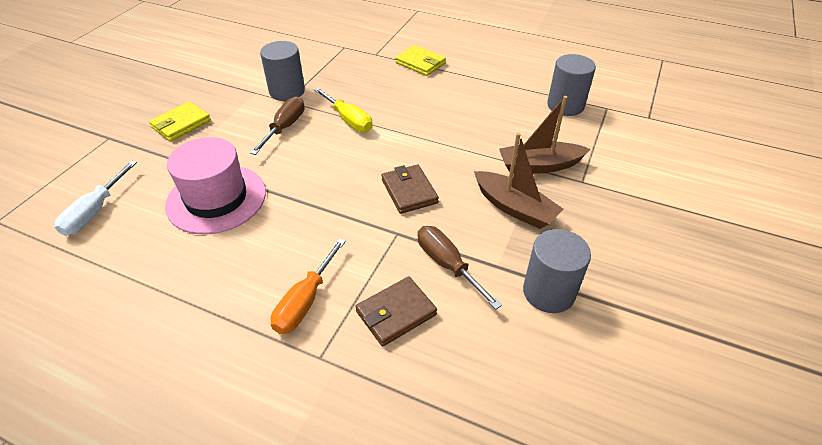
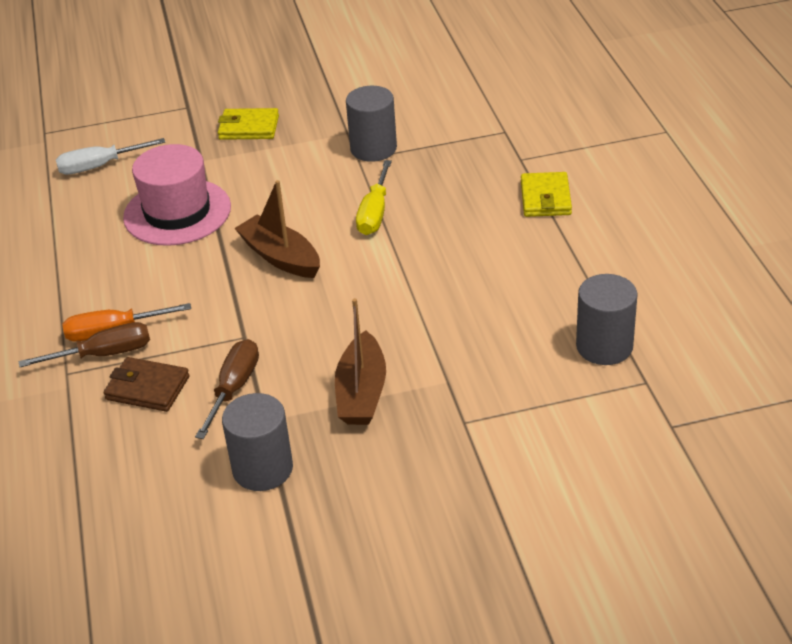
camera: 55 degrees right, 5 degrees down
brown screwdriver [250,96,305,155] -> brown screwdriver moved to [19,322,150,367]
brown wallet [381,165,439,214] -> none
brown boat [499,96,590,174] -> brown boat moved to [234,180,320,278]

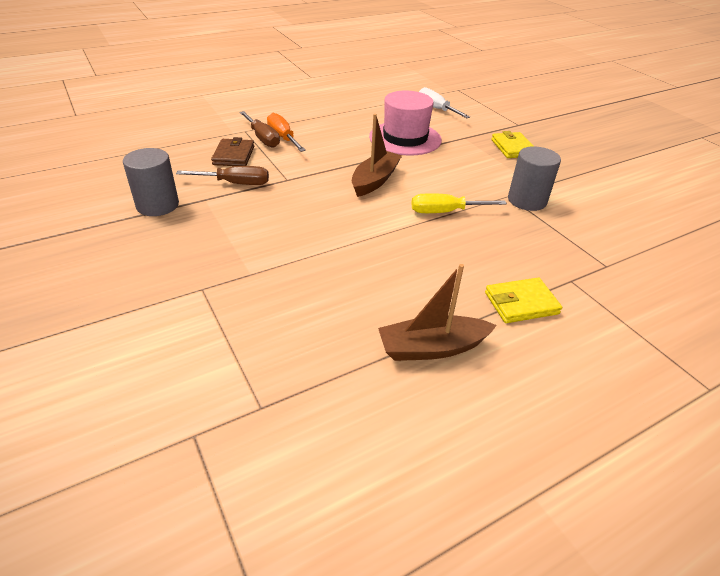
camera: 70 degrees right, 0 degrees up
brown boat [335,298,386,425] -> brown boat moved to [378,264,497,361]
grey cylinder [576,274,638,365] -> none

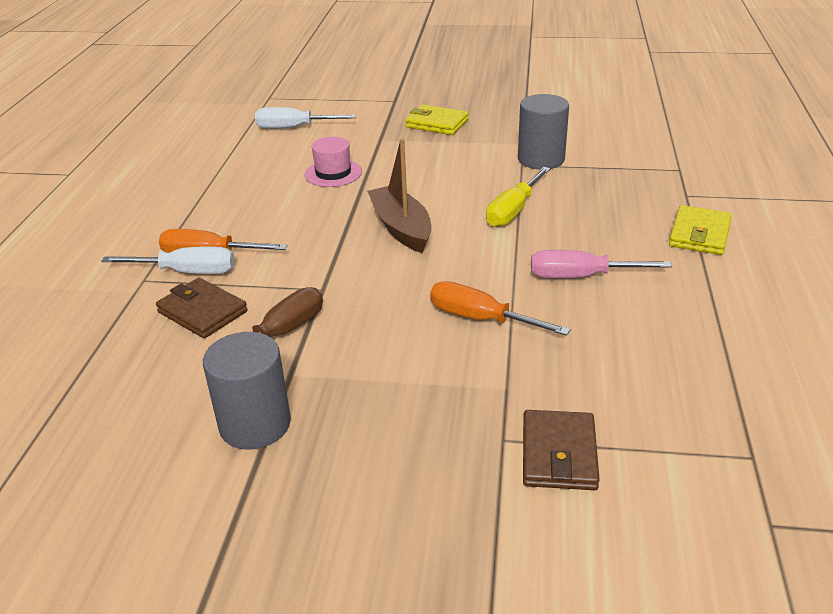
camera: 50 degrees left, 5 degrees down
brown screwdriver [239,111,280,148] -> white screwdriver [101,246,235,274]
pink hat [369,91,442,156] -> pink hat [305,137,362,187], size x0.55
brown boat [378,264,497,361] -> none
none -> orange screwdriver [430,281,571,336]
none -> brown wallet [523,410,600,490]
none -> pink screwdriver [531,250,672,278]

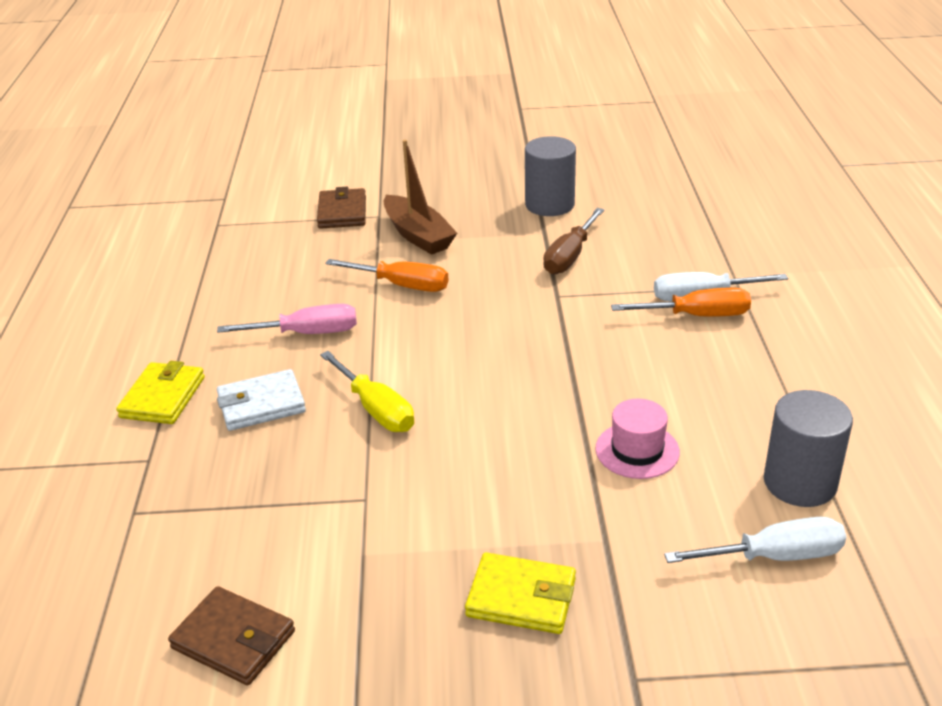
camera: 170 degrees right, 0 degrees up
brown wallet [156,278,248,338] -> brown wallet moved to [168,586,295,685]
brown boat [367,138,431,253] -> brown boat moved to [383,140,457,255]
yellow screwdriver [486,167,551,227] -> yellow screwdriver turned 120 degrees clockwise [320,351,414,432]
grey cylinder [518,94,569,170] -> grey cylinder moved to [764,390,853,507]
none -> white wallet [217,369,306,431]

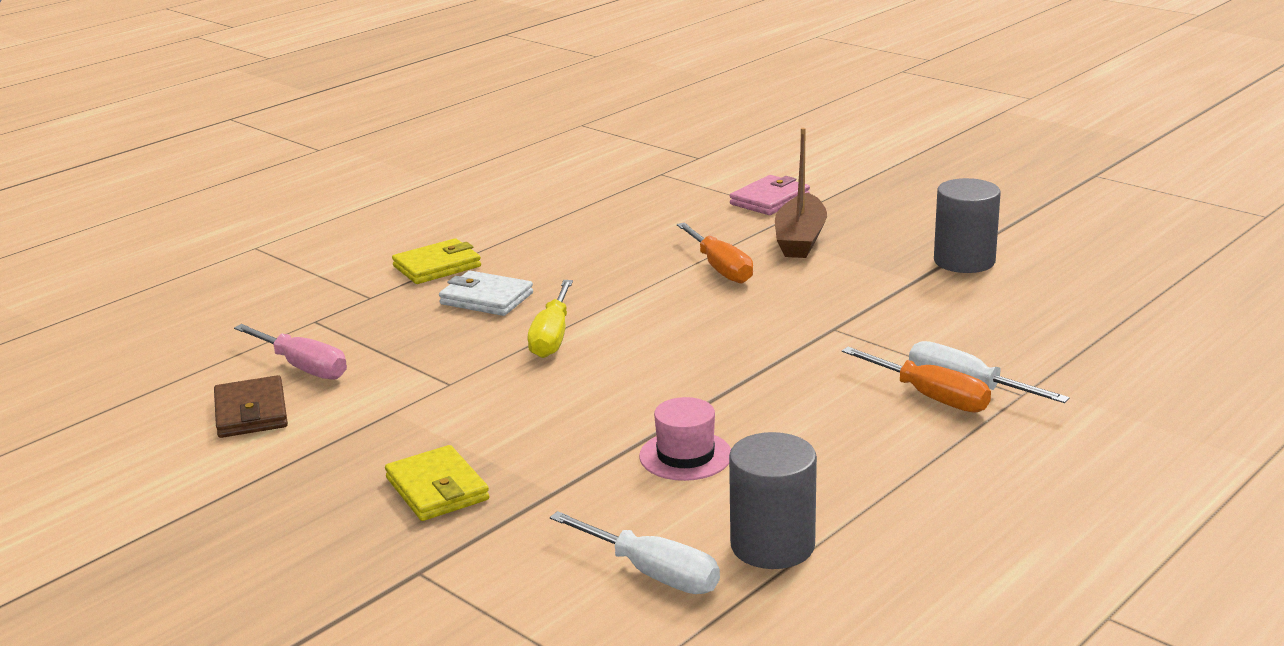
camera: 45 degrees right, 10 degrees down
pink screwdriver [217,304,357,334] -> pink screwdriver moved to [234,324,347,380]
brown wallet [317,187,366,229] -> pink wallet [730,175,810,215]
brown screwdriver [543,208,604,275] -> none

